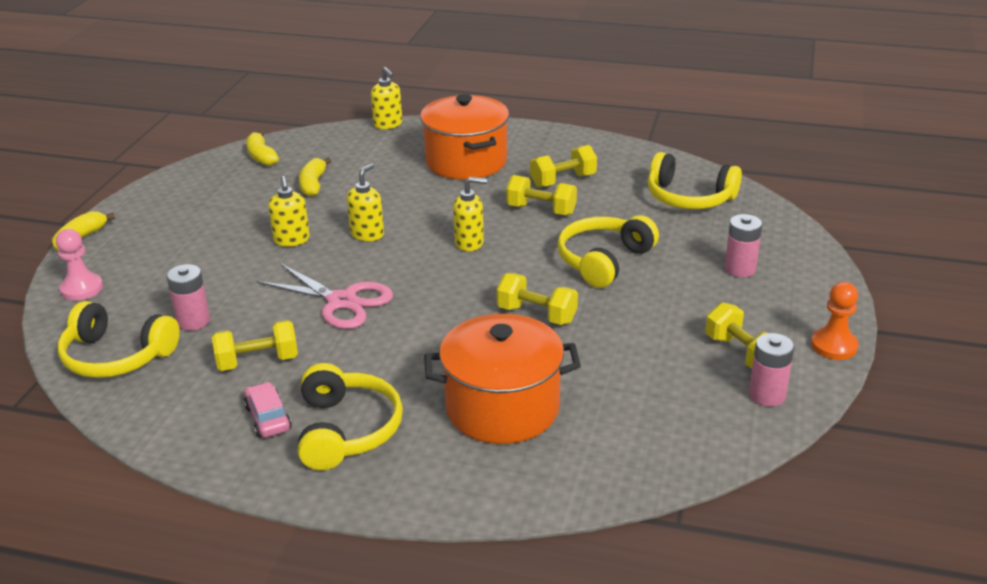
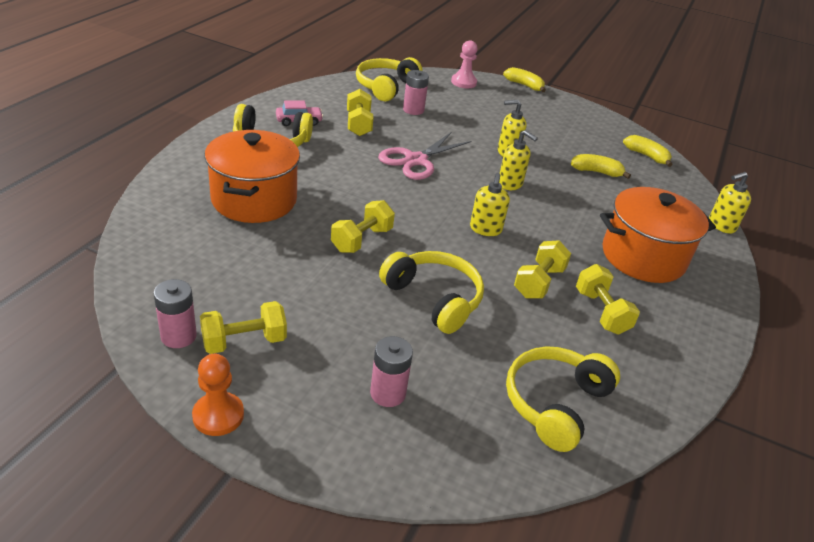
camera: 95 degrees right, 5 degrees up
yellow banana [246,131,279,166] -> yellow banana turned 60 degrees clockwise [623,135,673,167]

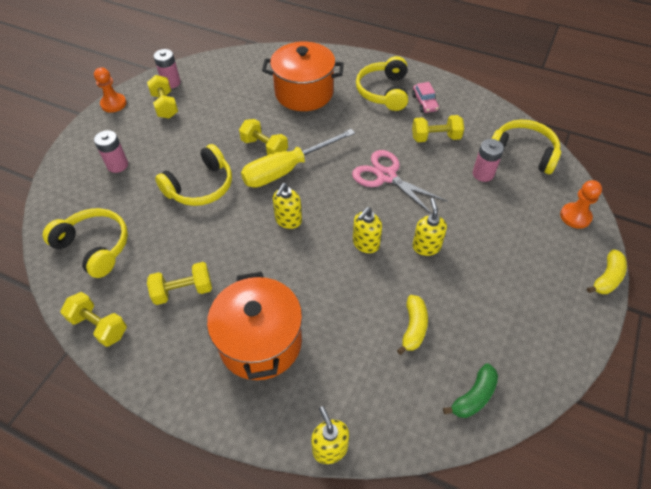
camera: 95 degrees right, 15 degrees up
pink pawn [451,40,477,88] -> orange pawn [560,180,602,229]
yellow soap dispenser [470,173,510,236] -> yellow soap dispenser turned 75 degrees counterclockwise [273,183,302,229]
yellow dumbbell [514,240,571,298] -> yellow dumbbell moved to [60,292,127,347]
yellow banana [623,135,673,167] -> green banana [443,364,498,418]
none -> yellow screwdriver [241,129,355,188]

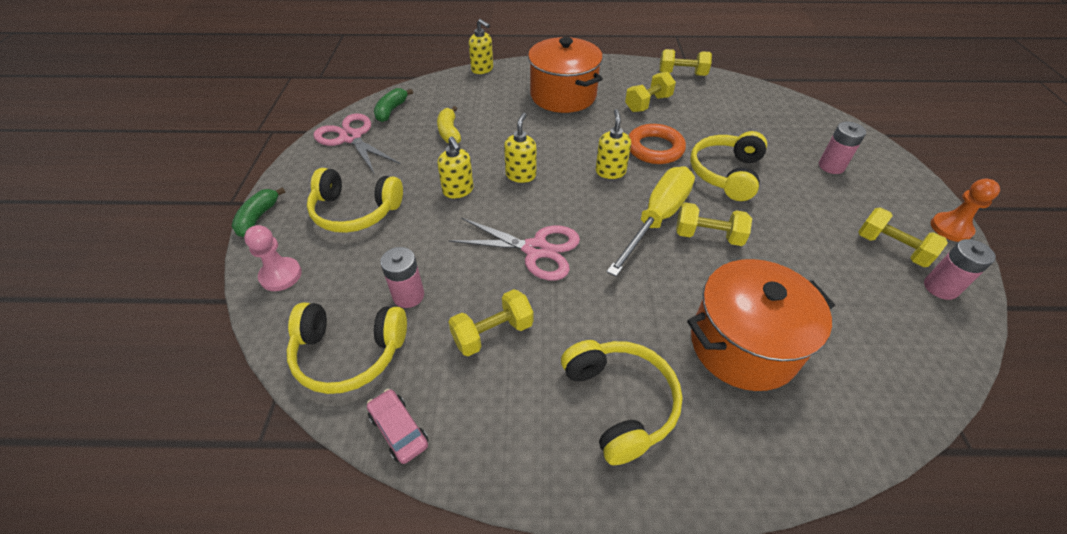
camera: 155 degrees right, 5 degrees down
yellow headphones [43,208,128,278] -> yellow headphones moved to [307,168,403,233]
pink car [412,82,439,113] -> pink car moved to [367,389,428,464]
orange pawn [560,180,602,229] -> pink pawn [244,225,302,291]
yellow banana [587,249,627,294] -> green banana [232,187,286,237]
none -> pink scissors [313,113,400,174]
none -> orange ring [629,124,686,164]

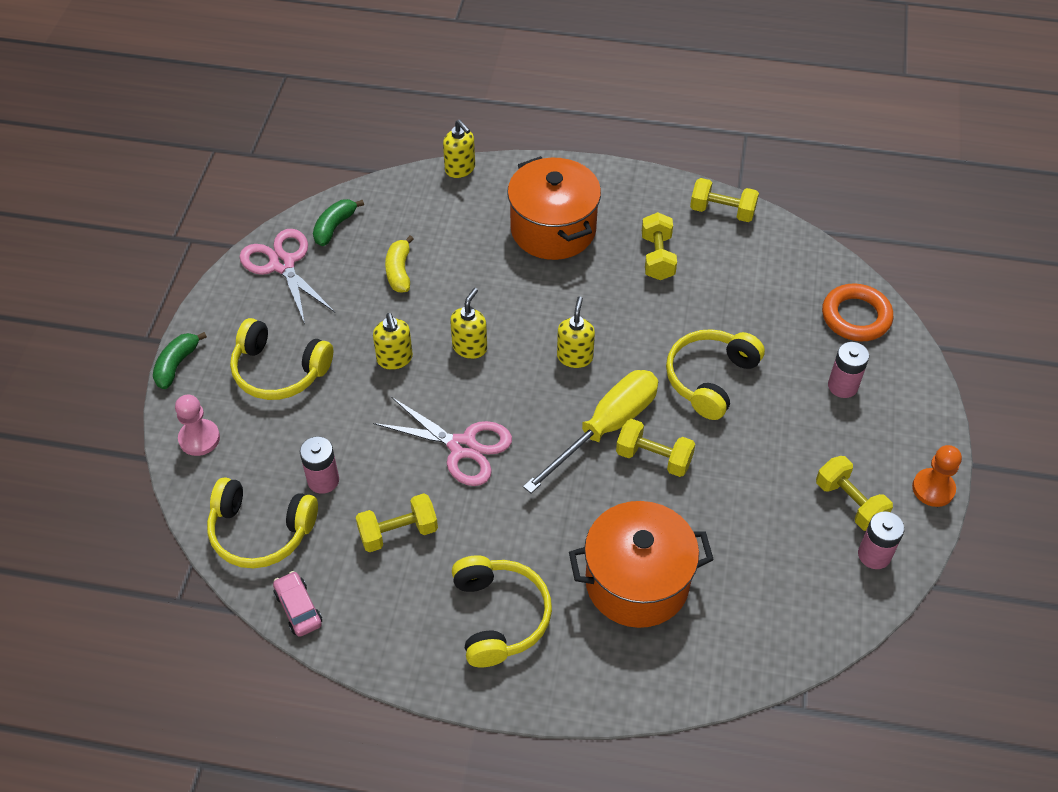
camera: 10 degrees right, 5 degrees up
yellow dumbbell [625,72,676,112] -> yellow dumbbell turned 60 degrees counterclockwise [642,212,677,280]
orange ring [629,124,686,164] -> orange ring moved to [822,284,893,341]

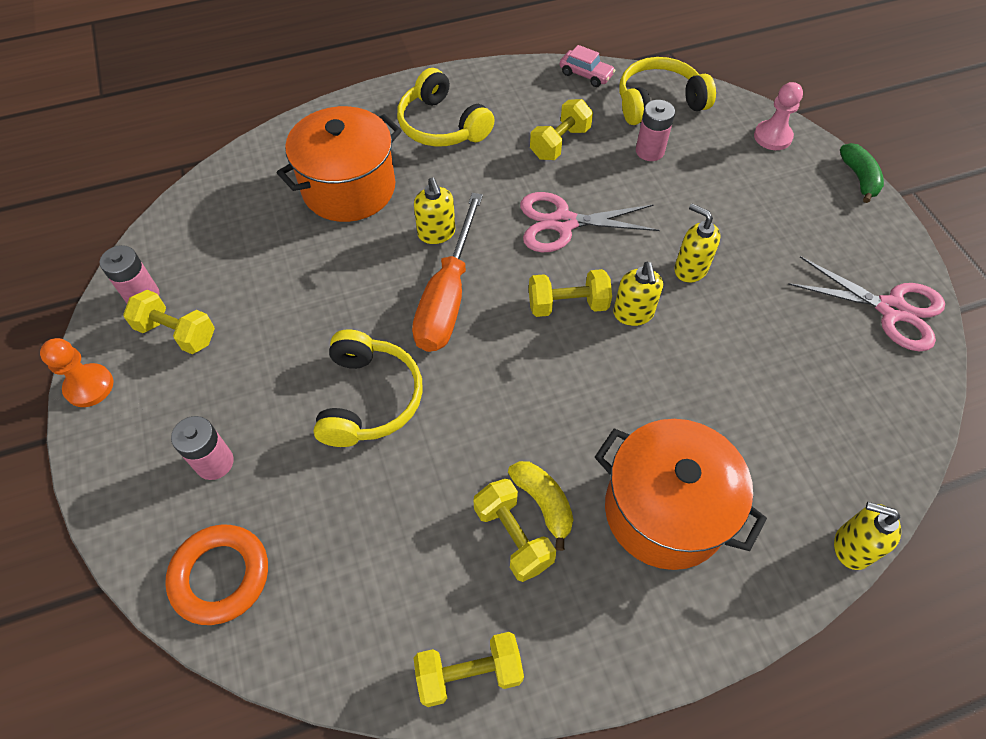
camera: 150 degrees right, 5 degrees up
yellow headphones [230,318,333,400] -> none
green banana [313,199,364,246] -> none
yellow banana [385,236,414,292] -> yellow banana moved to [508,461,573,551]
yellow screwdriver [523,370,658,493] -> orange screwdriver [412,193,483,352]
yellow soap dispenser [557,296,595,368] -> yellow soap dispenser moved to [414,177,455,244]
yellow dumbbell [616,419,695,477] -> yellow dumbbell moved to [529,269,612,317]

